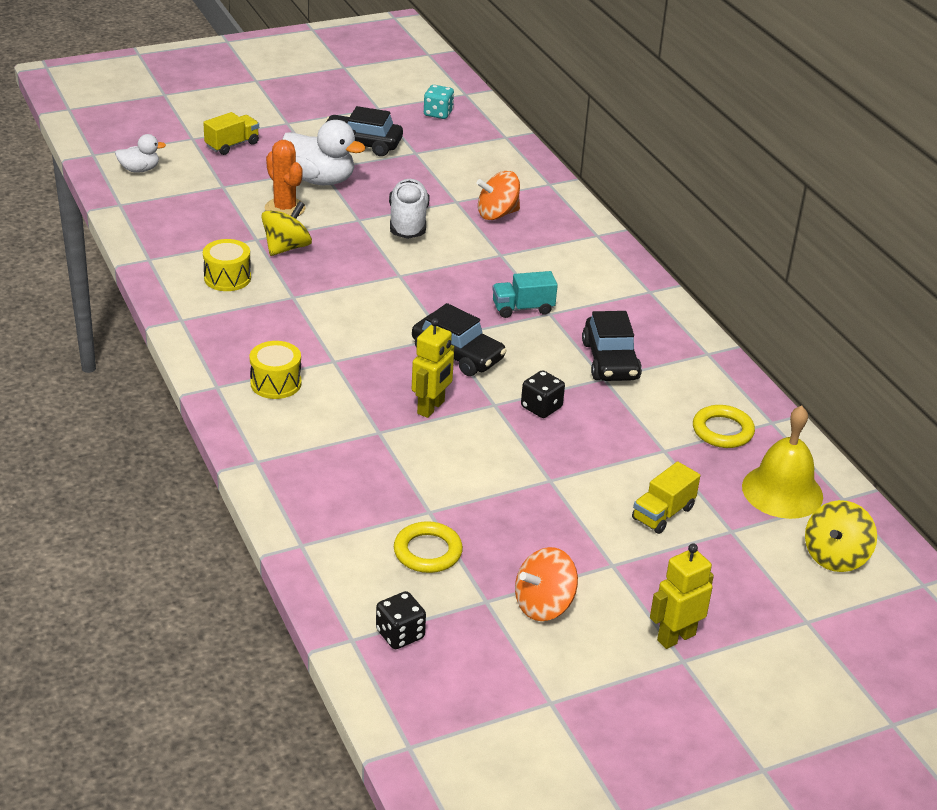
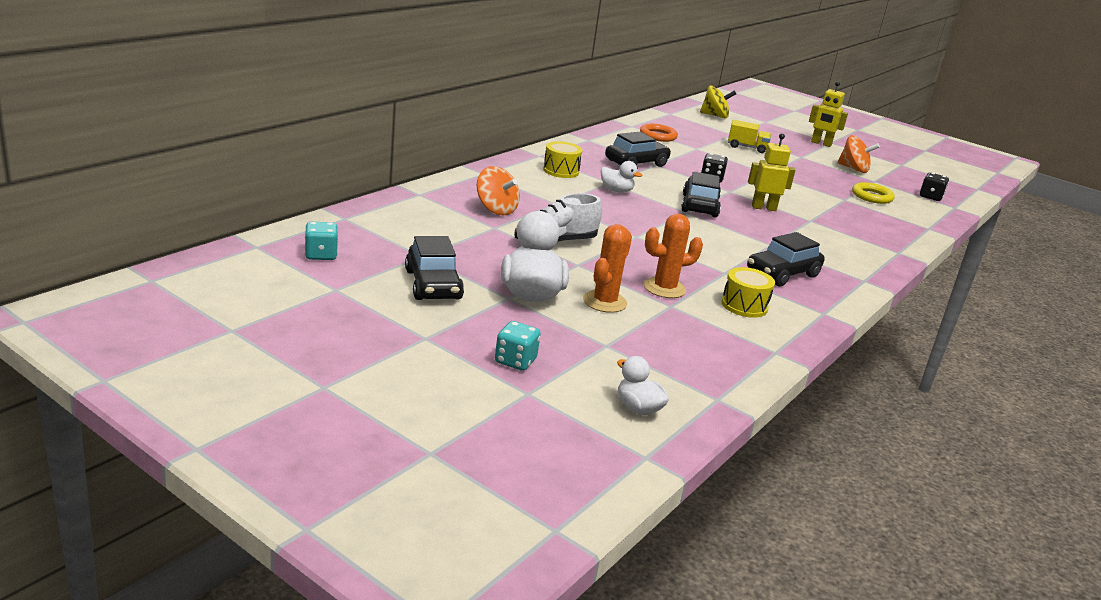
camera: 120 degrees left, 10 degrees down
yellow truck [203,112,259,155] -> turquoise dice [495,321,541,371]
yellow drum [249,341,302,399] -> yellow drum moved to [543,141,583,178]
yellow spinning top [261,201,312,256] -> orange cactus [644,214,703,298]
turquoise truck [492,271,558,318] -> white duck [601,161,642,193]
yellow ring [693,405,755,448] -> orange ring [640,124,678,142]
yellow bell [742,405,823,519] -> none
none -> black car [747,232,825,286]

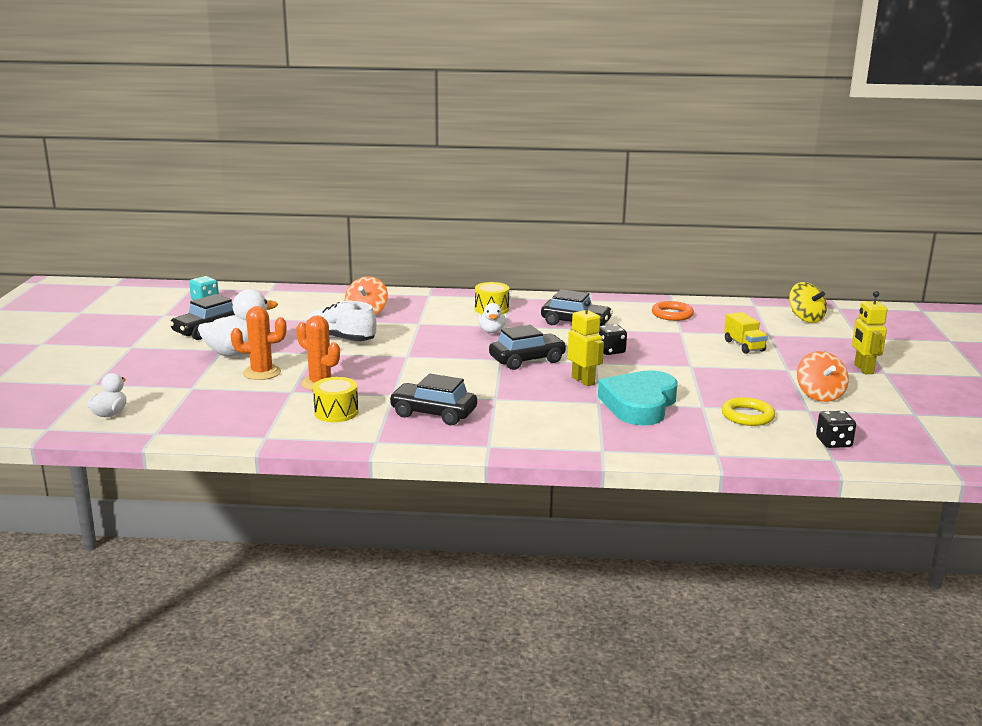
camera: 60 degrees right, 5 degrees down
turquoise dice [495,321,541,371] -> none
none -> turquoise heart [598,370,678,426]

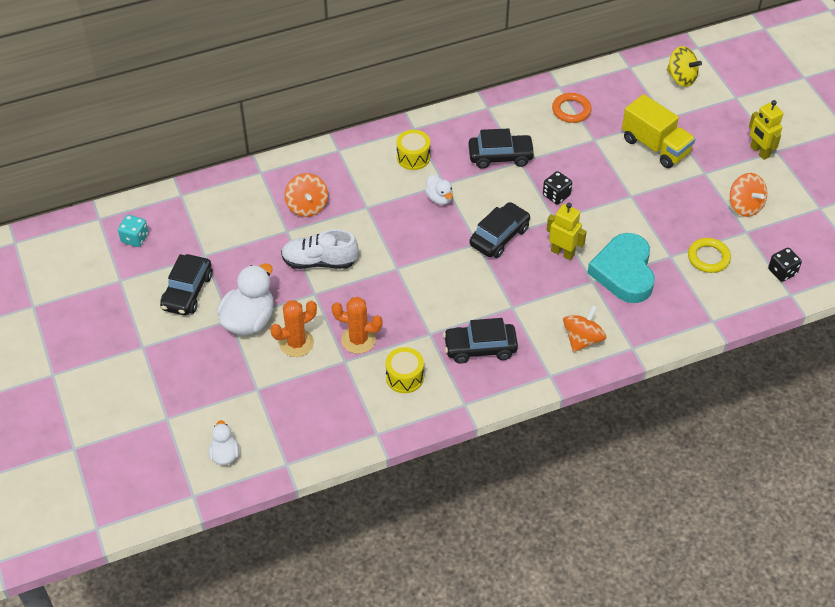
camera: 25 degrees left, 30 degrees up
yellow truck [724,312,768,354] -> yellow truck [622,94,696,168], size x1.63
none -> orange spinning top [563,305,606,352]

